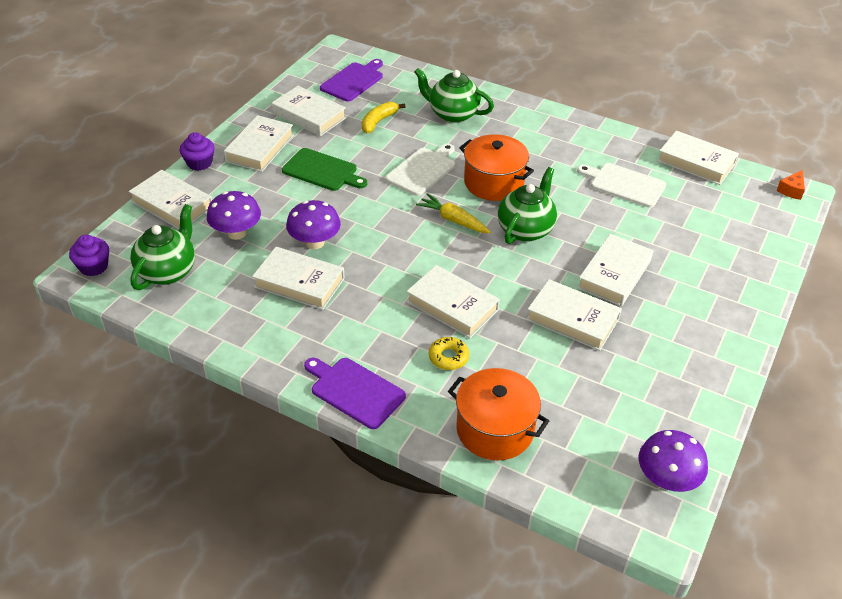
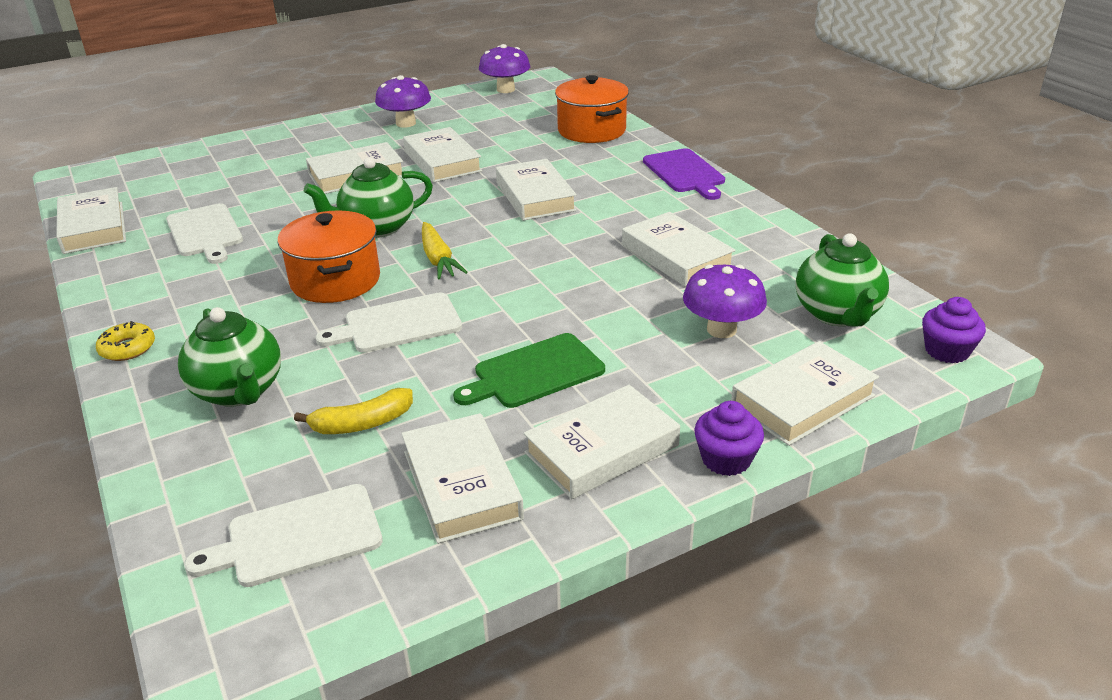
camera: 145 degrees left, 10 degrees down
white book [129,170,212,229] -> white book turned 75 degrees clockwise [731,341,879,446]
green teapot [130,204,195,290] -> green teapot turned 60 degrees counterclockwise [796,233,889,327]
green cutting board [282,148,367,191] -> green cutting board turned 90 degrees counterclockwise [453,333,605,408]
purple mushroom [286,200,341,249] -> purple mushroom moved to [375,75,431,128]
purple cutting board [320,59,383,102] -> white cutting board [184,484,383,587]
yellow donut [429,337,469,370] -> yellow donut moved to [96,321,155,361]
orange cheese [776,170,805,200] -> none

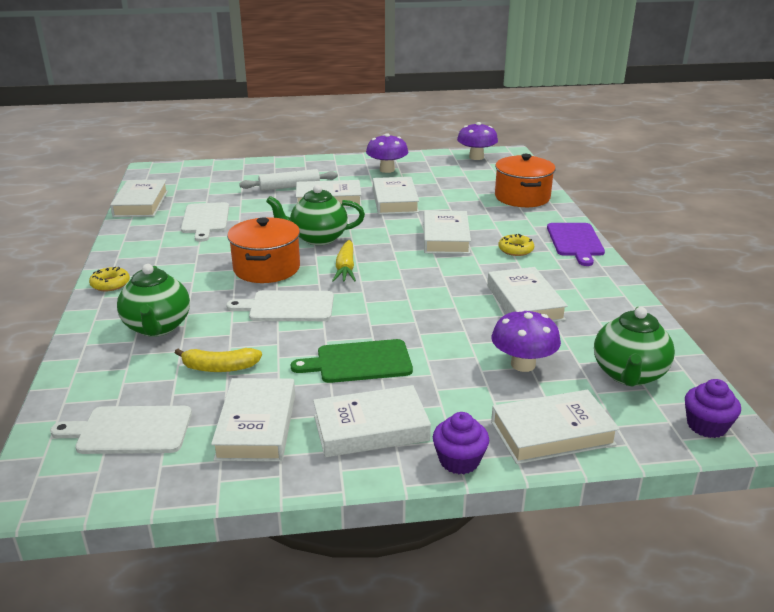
camera: 20 degrees right, 5 degrees down
none -> white rolling pin [239,169,338,191]
none -> yellow donut [499,234,534,256]

